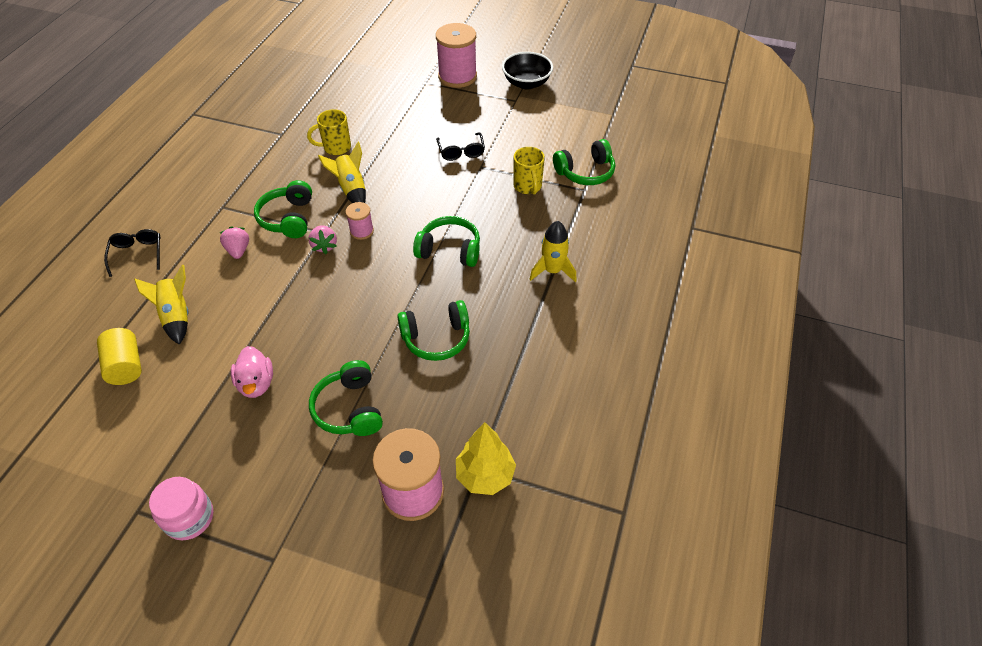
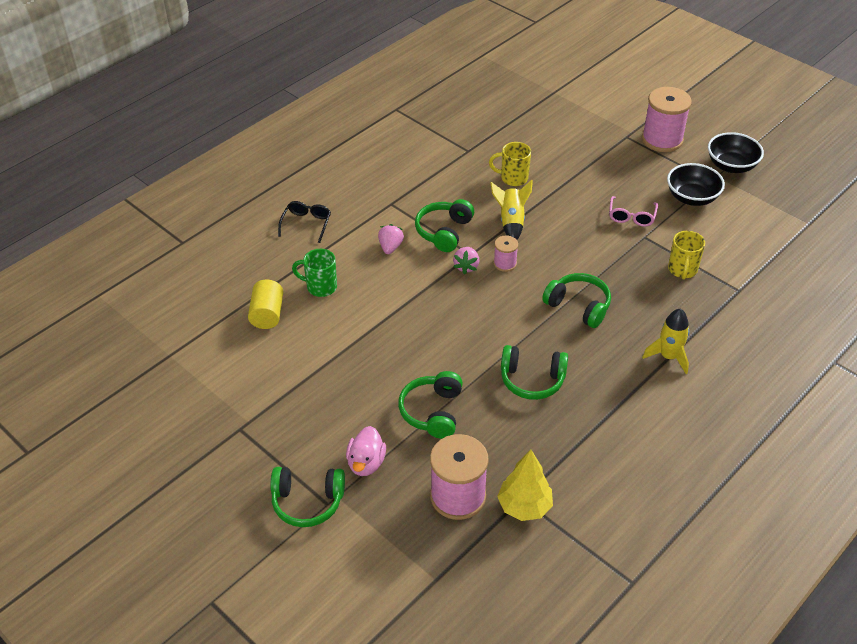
camera: 25 degrees right, 5 degrees down
yellow rocket [134,265,188,345] -> green mug [292,249,337,297]
pink jar [149,477,213,541] -> none
pink duck [231,346,273,398] -> pink duck moved to [346,426,386,476]
black glasses [436,132,485,161] -> pink glasses [609,196,658,227]
green headphones [553,139,615,185] -> green headphones moved to [270,467,345,527]
none -> black bowl [667,163,725,206]

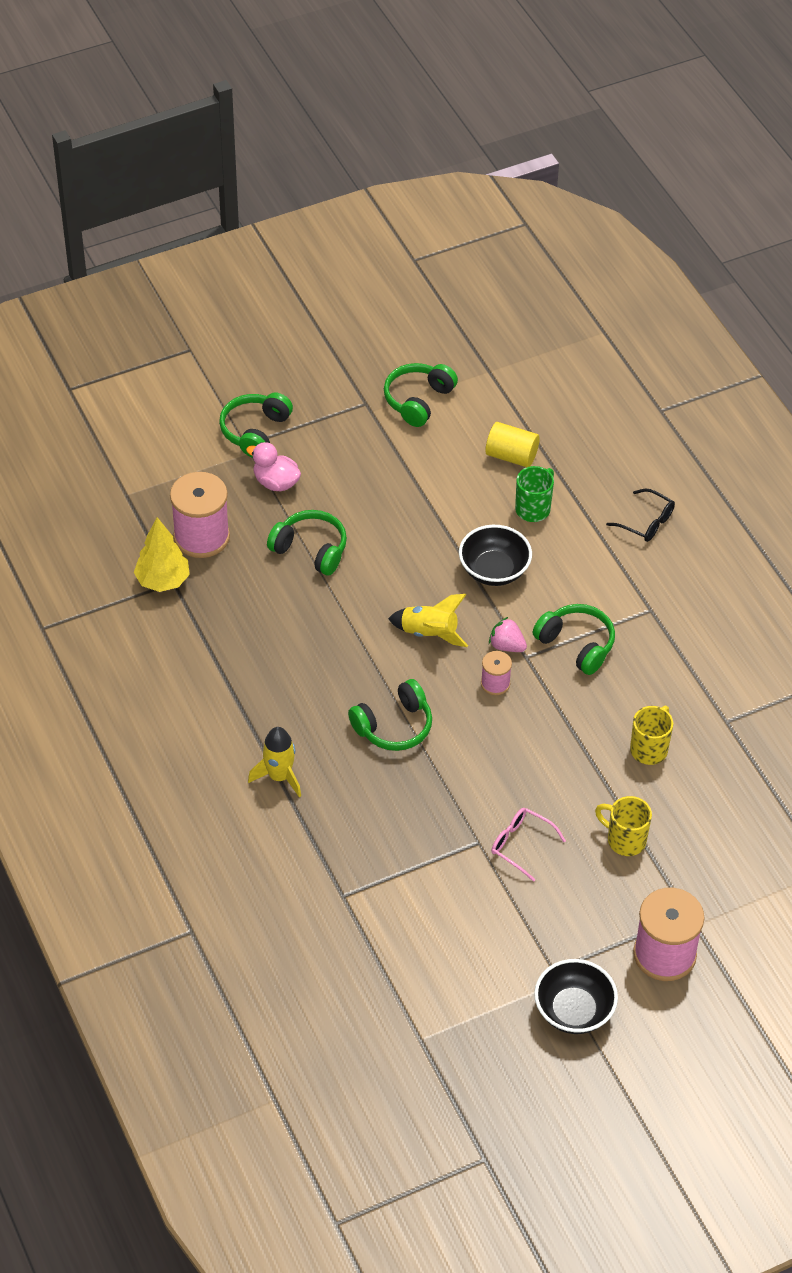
camera: 110 degrees right, 5 degrees up
pink strawberry [378,224,404,254] -> none
yellow rocket [491,180,533,240] -> yellow rocket moved to [388,594,468,647]
green headphones [501,345,568,400] -> green headphones moved to [384,363,458,427]
black bowl [667,163,725,206] -> black bowl moved to [459,525,532,586]
yellow mug [668,231,705,280] -> yellow mug moved to [595,796,652,856]

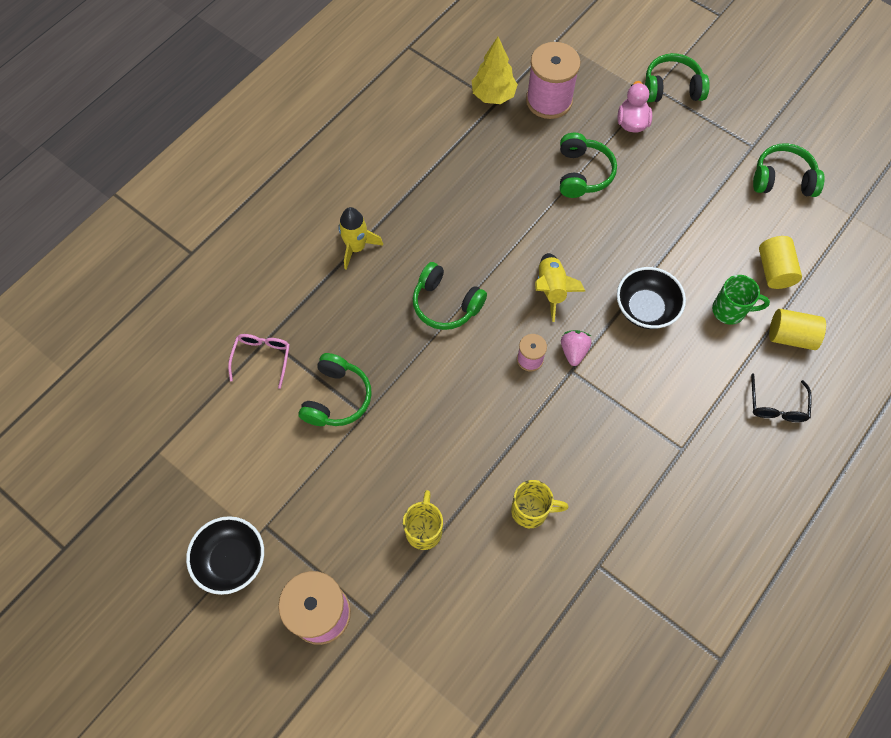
camera: 65 degrees right, 15 degrees up
pink glasses [491,808,566,882] -> pink glasses moved to [228,334,290,389]
green headphones [533,604,615,675] -> green headphones moved to [298,353,372,426]
none -> yellow cylinder [769,309,826,350]

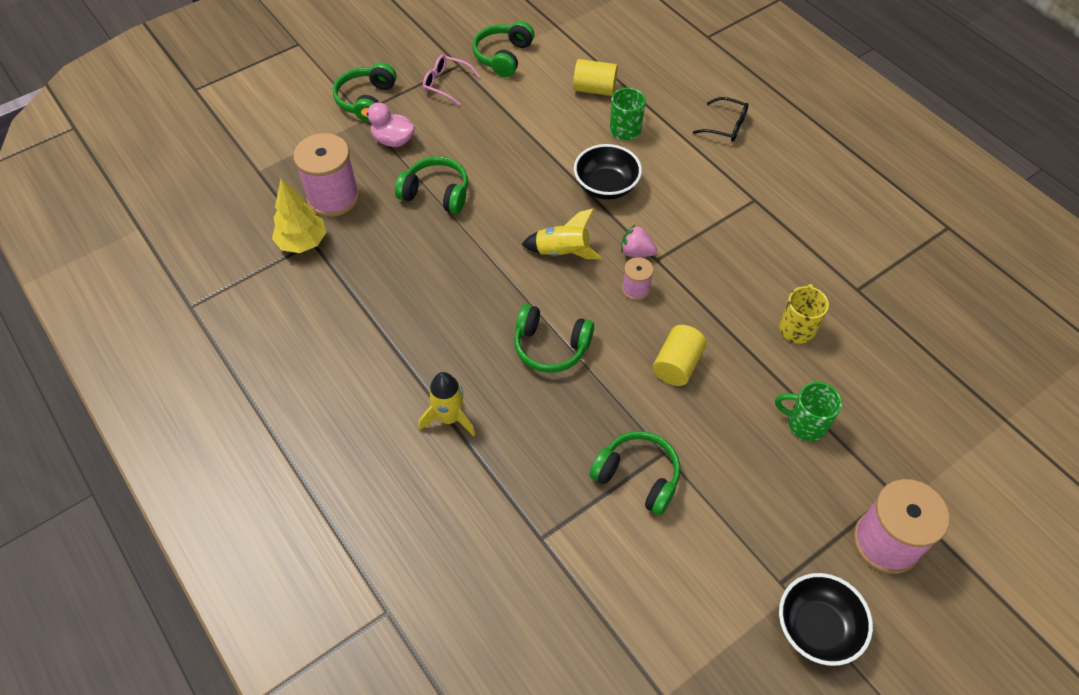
camera: 75 degrees left, 10 degrees down
pink glasses [228,334,290,389] -> pink glasses moved to [423,55,480,105]
yellow mug [403,490,443,550] -> green mug [775,382,842,441]
green headphones [413,262,487,330] -> green headphones turned 60 degrees clockwise [514,304,594,373]
yellow cylinder [769,309,826,350] -> yellow cylinder moved to [653,325,707,386]

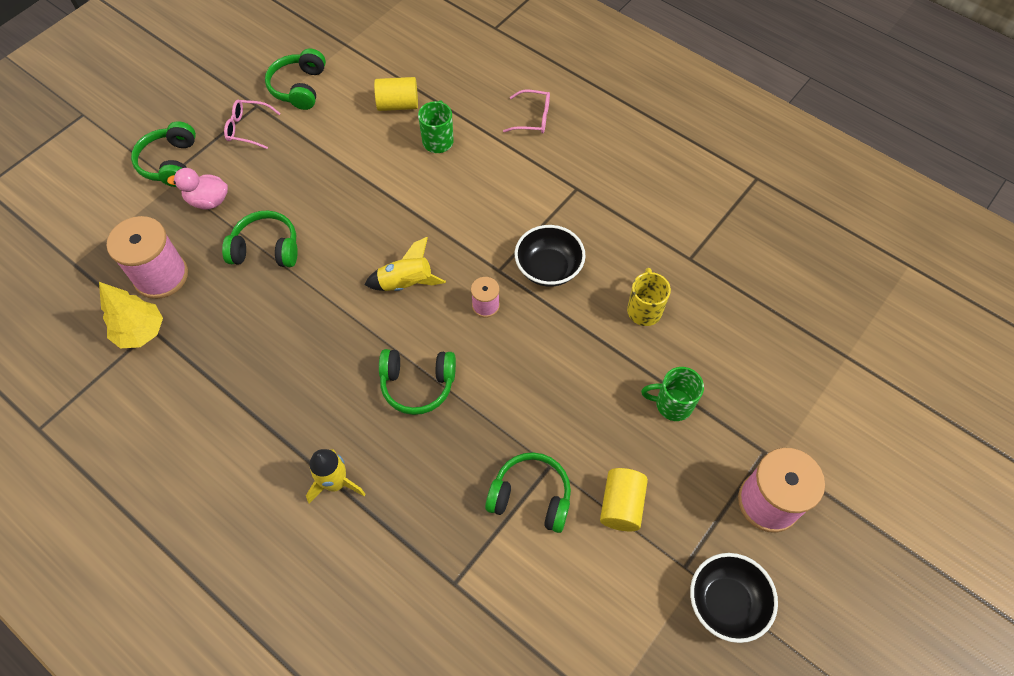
camera: 15 degrees left, 5 degrees up
black bowl [574,144,642,200] -> black bowl moved to [515,225,585,287]
pink strawberry [621,225,657,257] -> none
yellow cylinder [653,325,707,386] -> yellow cylinder moved to [600,468,648,531]
black glasses [693,97,749,142] -> pink glasses [503,90,550,134]

